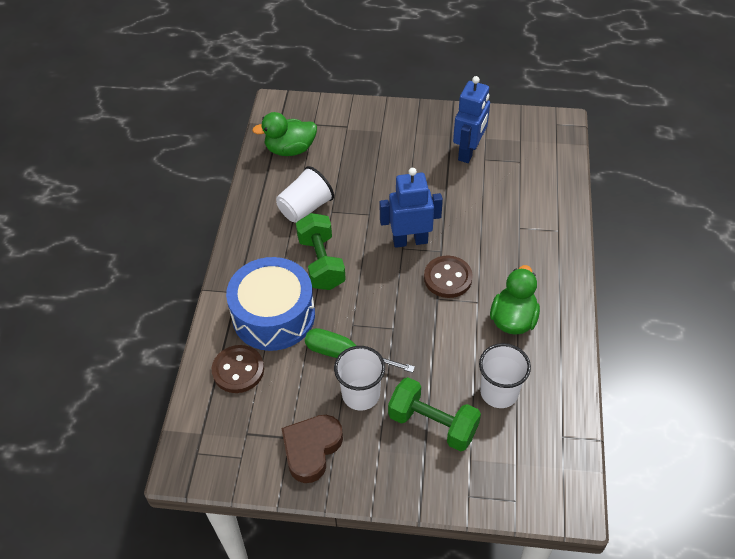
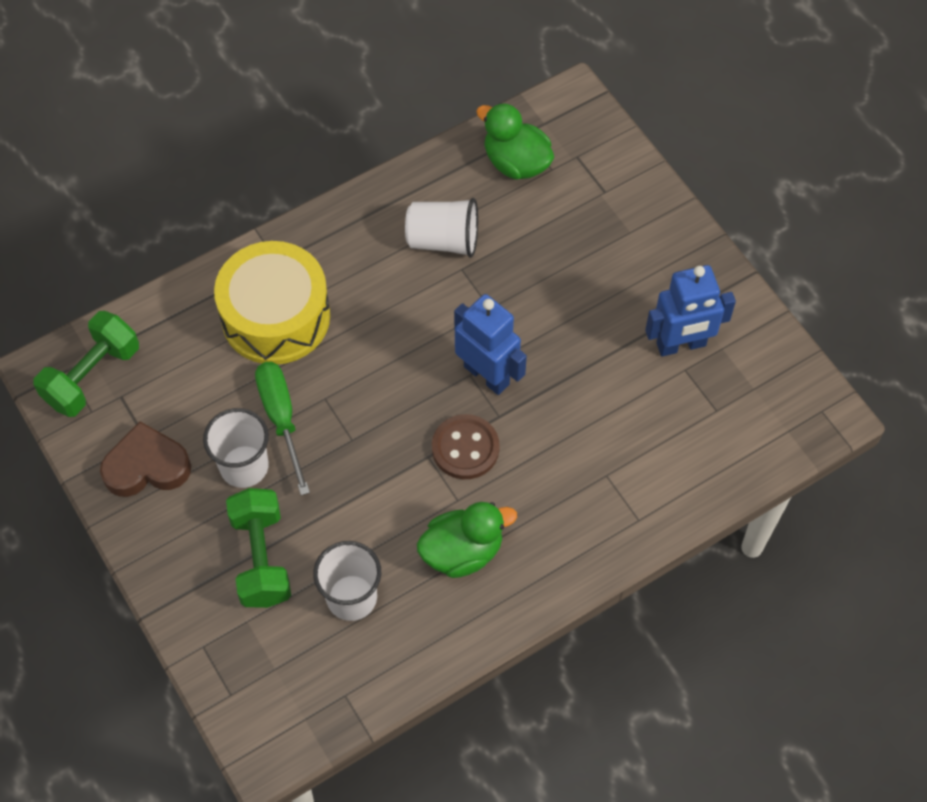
camera: 50 degrees right, 10 degrees up
brown button [212,345,264,393] -> none
blue drum [226,257,315,351] -> yellow drum [214,241,330,364]
green dumbbell [296,213,346,290] -> green dumbbell moved to [33,311,139,417]

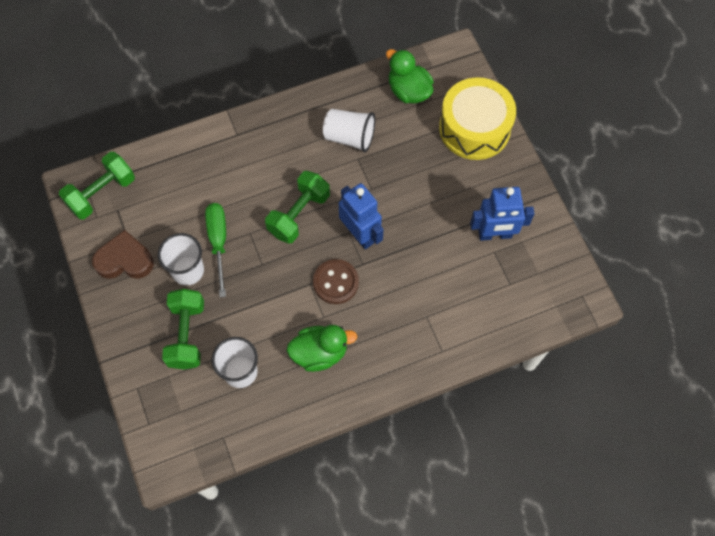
camera: 10 degrees right, 5 degrees up
yellow drum [214,241,330,364] -> yellow drum moved to [439,77,516,160]
none -> green dumbbell [265,171,330,244]

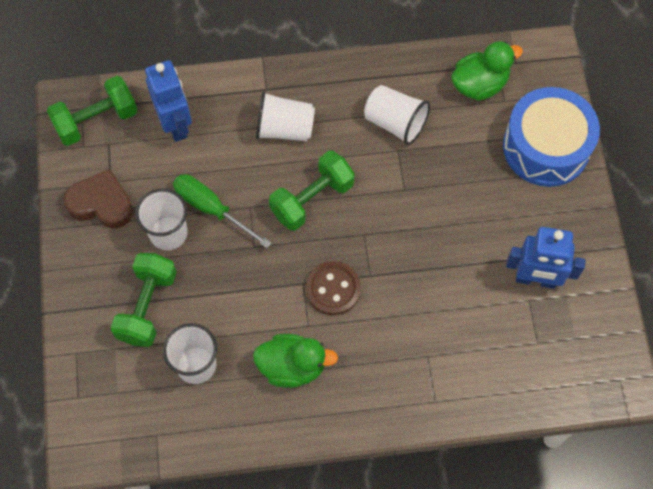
camera: 15 degrees right, 0 degrees up
green screwdriver [205,203,226,297] -> green screwdriver turned 60 degrees counterclockwise [173,174,271,248]
blue robot [339,183,384,249] -> blue robot moved to [145,60,192,142]
green duck [386,49,434,104] -> green duck turned 90 degrees clockwise [451,41,523,101]
yellow drum [439,77,516,160] -> blue drum [503,87,600,187]
none -> white cup [256,91,315,141]

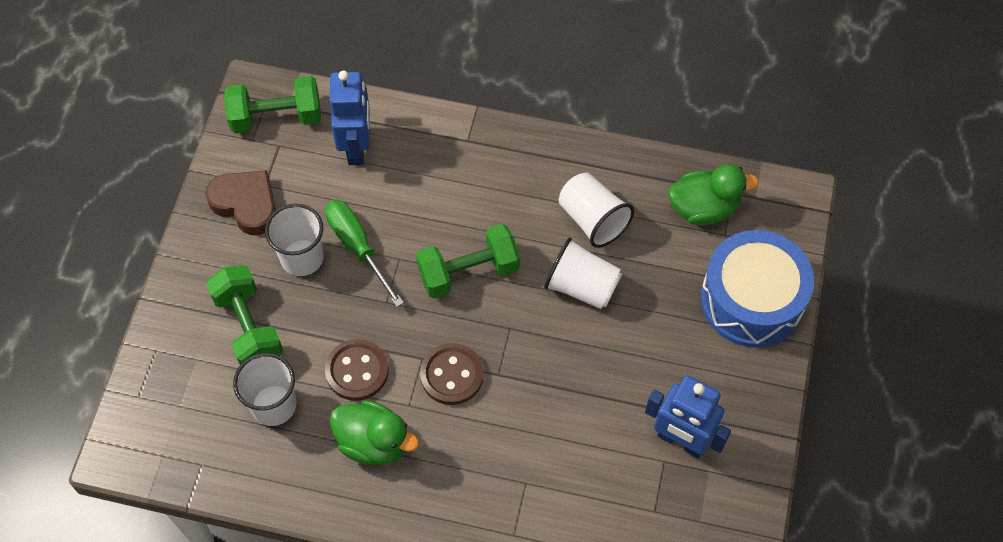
camera: 20 degrees right, 5 degrees down
green dumbbell [111,253,177,347] -> green dumbbell turned 60 degrees counterclockwise [206,265,283,365]
white cup [256,91,315,141] -> white cup moved to [544,237,622,309]
none -> brown button [325,339,389,401]

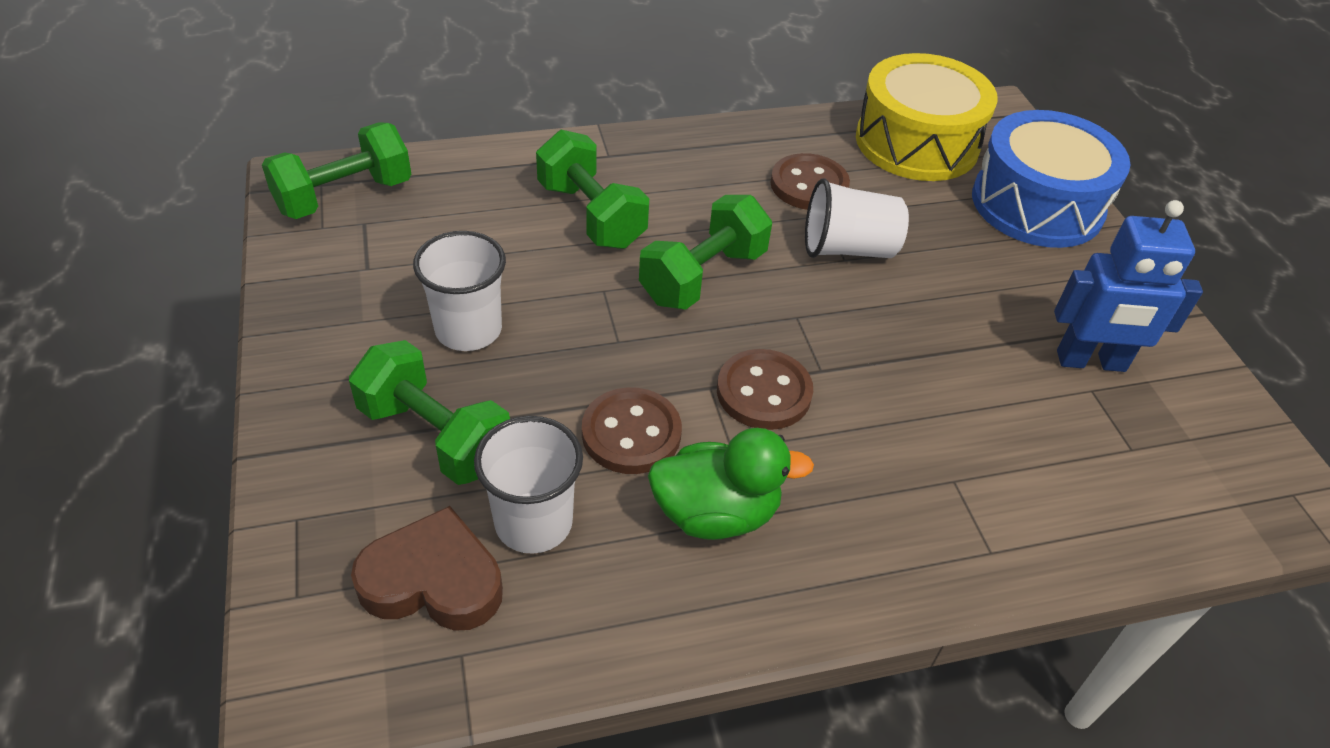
camera: 30 degrees left, 15 degrees down
brown heart [205,170,276,235] -> brown heart moved to [351,506,503,631]
green screwdriver [325,200,404,307] -> none
blue robot [329,71,370,165] -> none
white cup [559,172,634,248] -> brown button [771,153,850,210]
green duck [668,164,759,225] -> yellow drum [856,53,998,181]
none -> green dumbbell [536,130,649,249]

